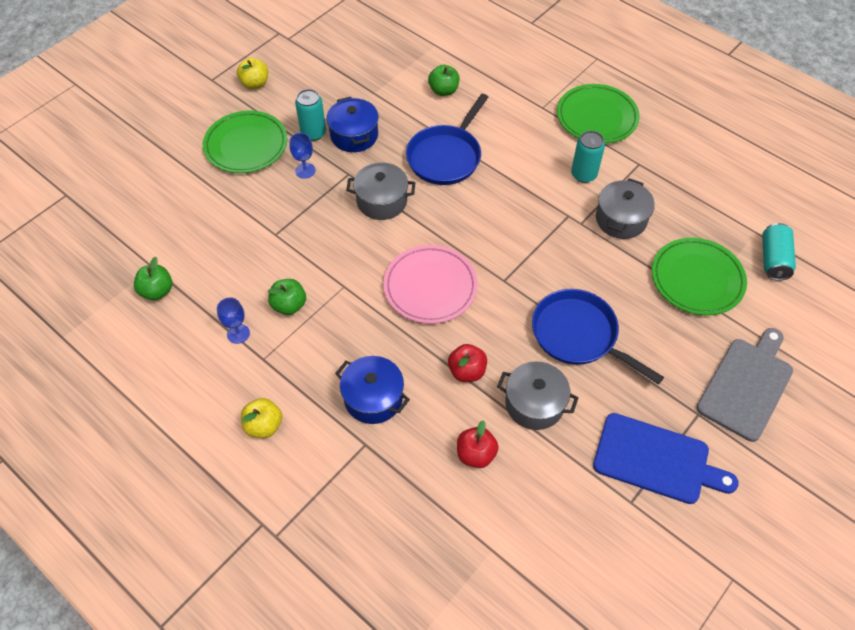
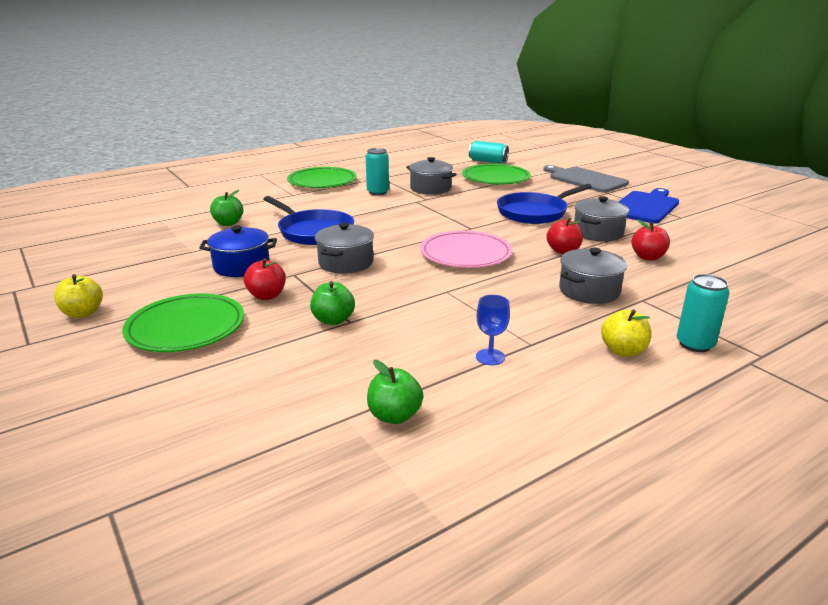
camera: 75 degrees left, 30 degrees down
green apple [268,279,306,315] -> green apple moved to [310,281,355,325]
blue goblet [289,133,315,179] -> red apple [244,258,286,300]
turquoise can [295,89,326,141] -> turquoise can moved to [677,274,730,352]
blue pot [335,356,410,424] -> grey pot [559,248,627,304]

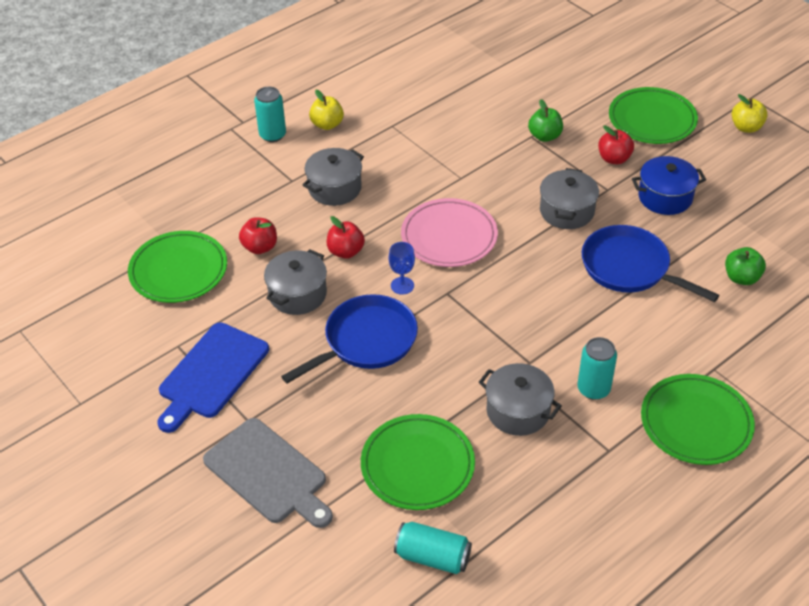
camera: 175 degrees right, 20 degrees up
green apple [367,360,424,424] -> none
blue goblet [476,295,510,365] -> blue goblet moved to [389,242,415,295]
none -> green plate [128,231,227,303]

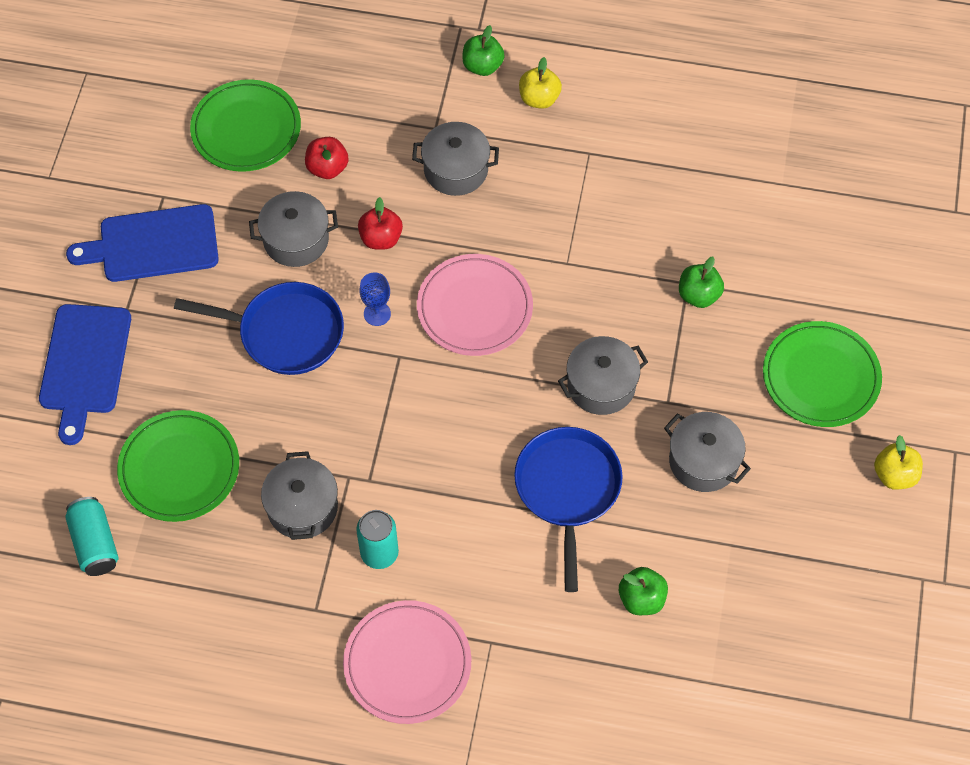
camera: 50 degrees right, 15 degrees up
grey cutting board [203,418,333,528] -> blue cutting board [39,304,131,445]
turquoise can [254,87,286,142] -> green apple [462,25,505,76]
red apple [598,125,634,164] -> none
blue pot [632,156,706,215] -> grey pot [664,412,751,492]
green plate [641,374,755,465] -> pink plate [343,600,471,724]

